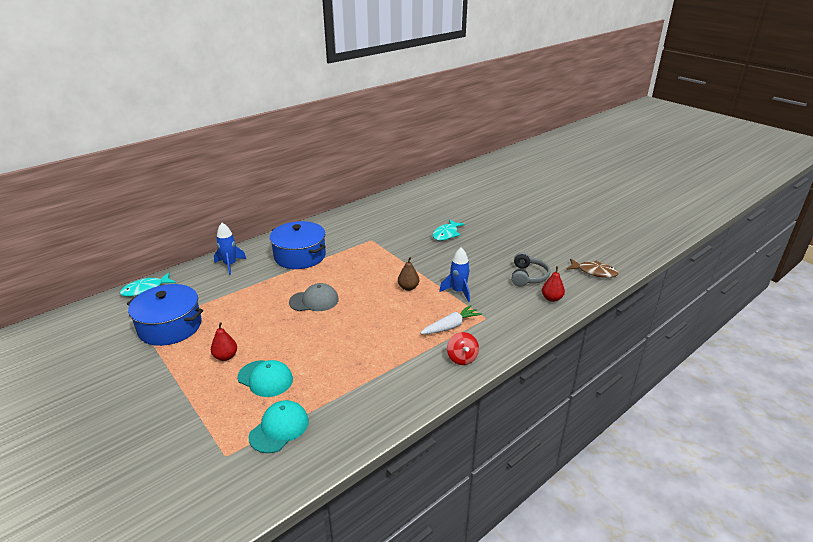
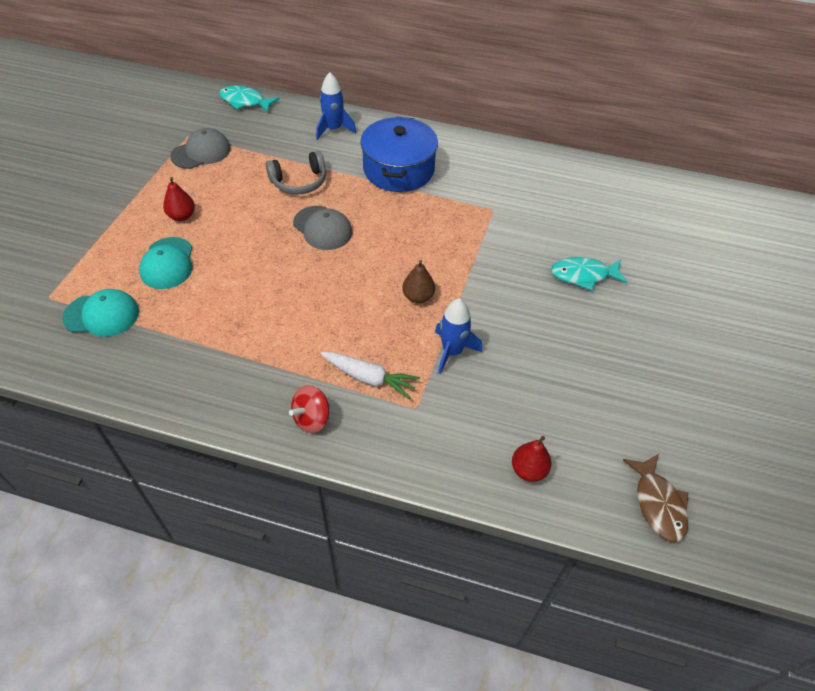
camera: 55 degrees right, 20 degrees up
blue pot [127,284,203,346] -> grey cap [170,128,231,169]
grey headphones [512,252,550,287] -> grey headphones moved to [266,151,326,194]

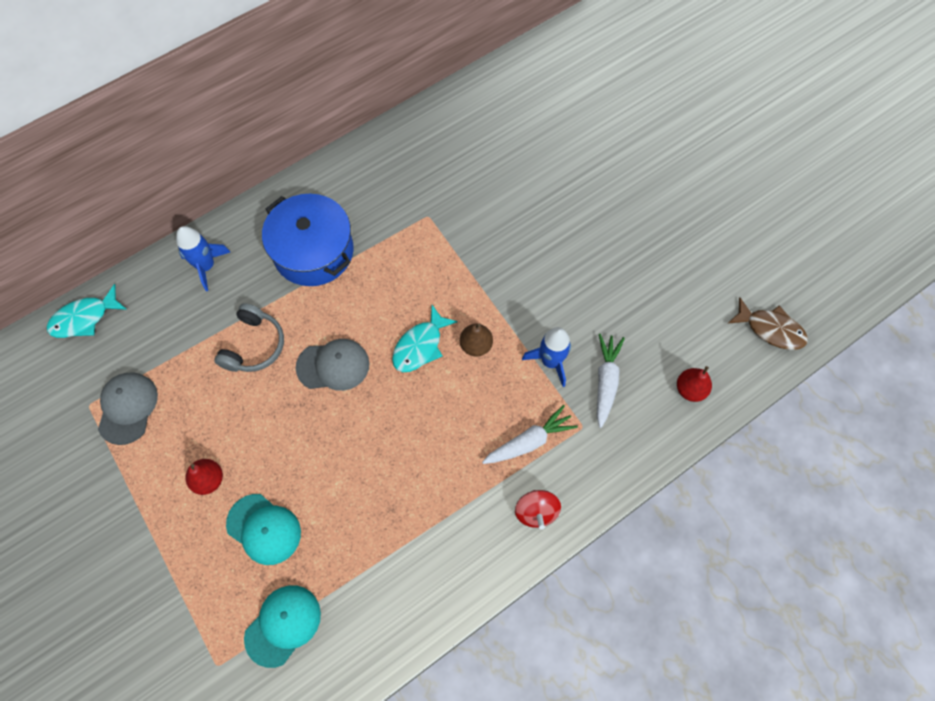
camera: 50 degrees left, 15 degrees up
turquoise fish [551,257,627,291] -> turquoise fish moved to [392,305,458,372]
none -> white carrot [597,334,625,428]

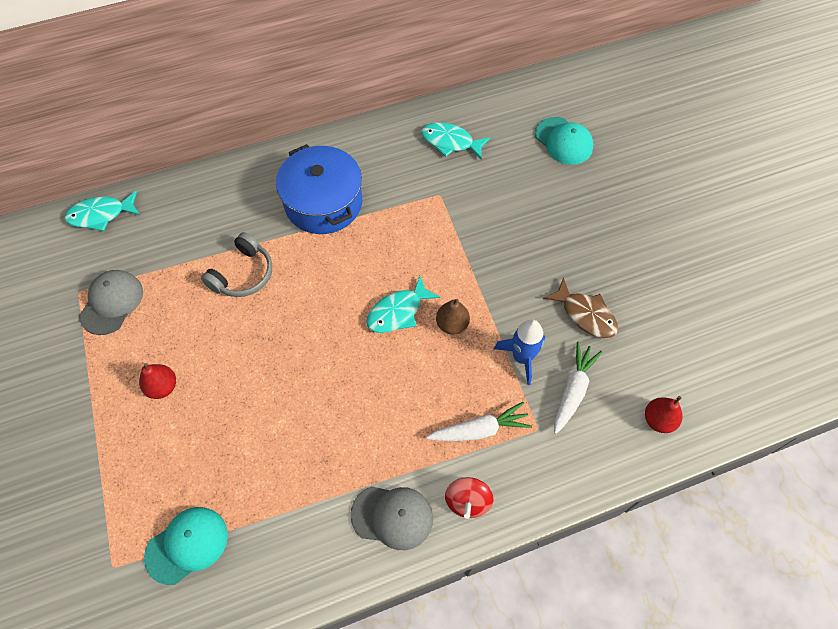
camera: 15 degrees right, 5 degrees down
blue rocket [176,226,231,291] -> none
turquoise cap [226,494,301,565] -> turquoise cap moved to [535,117,593,165]
grey cap [296,339,369,391] -> grey cap moved to [351,486,433,550]
brown fish [727,297,808,350] -> brown fish moved to [543,277,618,338]
none -> turquoise fish [421,122,490,160]

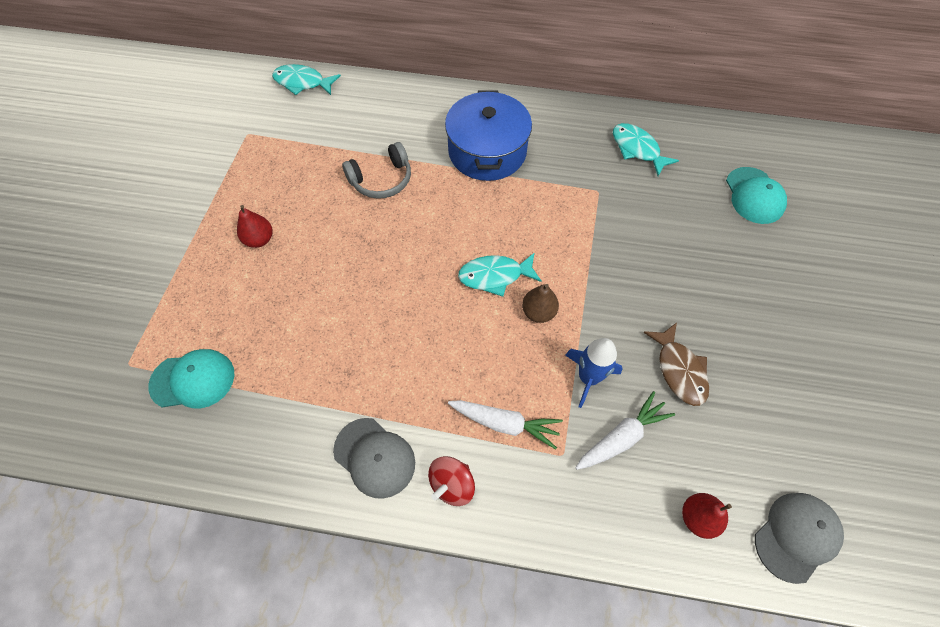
camera: 30 degrees right, 0 degrees up
grey cap [79,270,143,335] -> grey cap moved to [755,493,844,584]

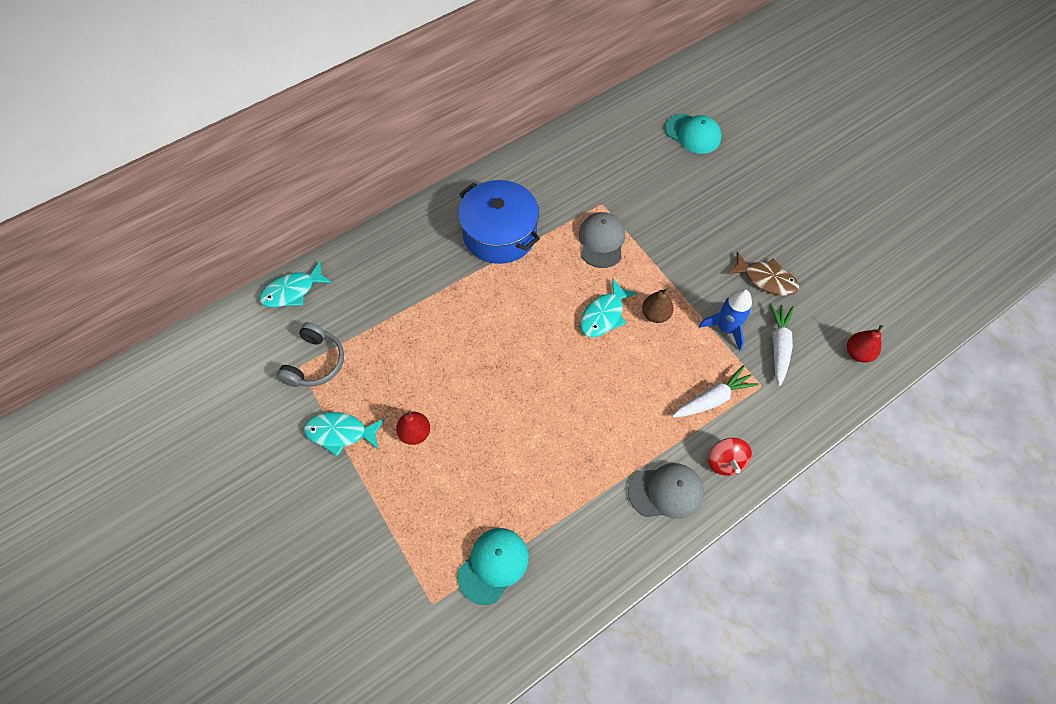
camera: 45 degrees left, 0 degrees up
grey headphones [342,142,411,199] -> grey headphones moved to [276,322,344,387]
turquoise fish [613,123,679,176] -> turquoise fish moved to [304,412,384,456]
grey cap [755,493,844,584] -> grey cap moved to [579,212,625,268]

